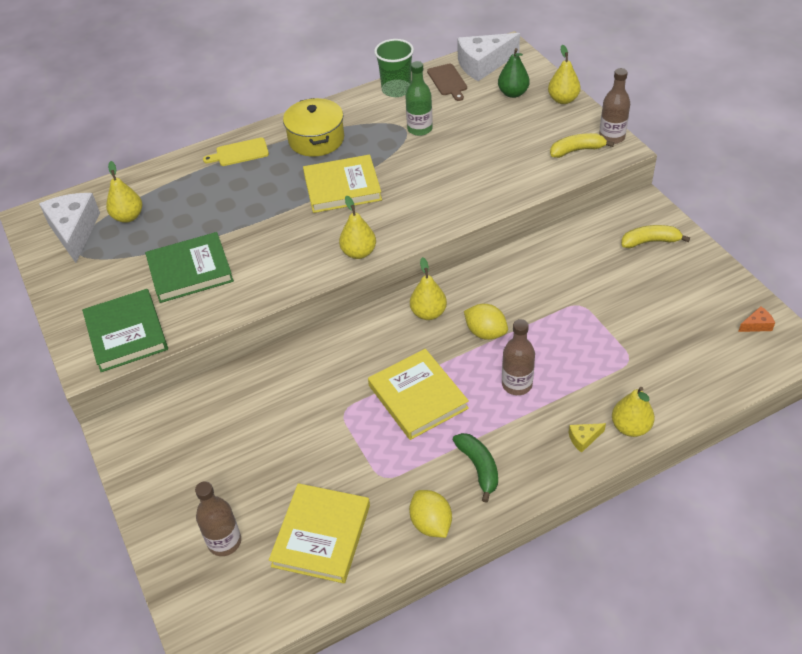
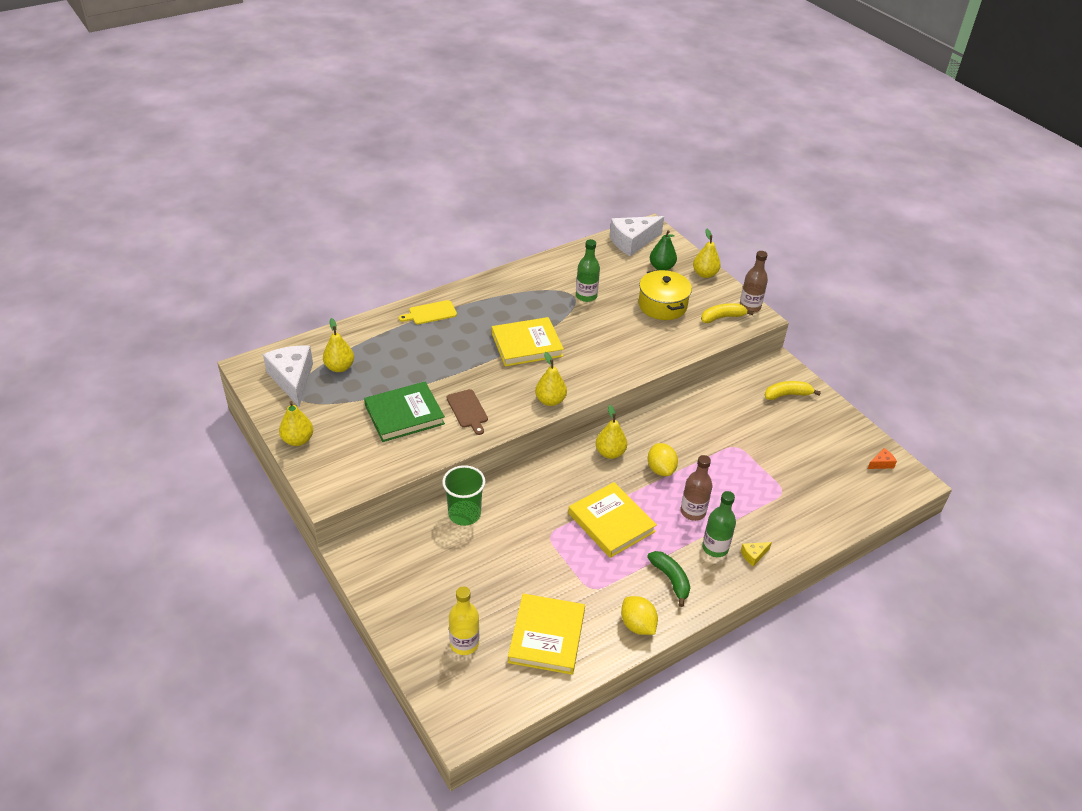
camera: 10 degrees left, 5 degrees down
green book [82,289,168,372] -> none
brown bottle [195,481,241,556] -> yellow bottle [449,587,479,655]
yellow pot [283,98,344,157] -> yellow pot moved to [638,270,692,320]
green cup [374,39,414,97] -> green cup moved to [442,465,486,526]
brown cutting board [427,64,467,101] -> brown cutting board moved to [447,389,488,435]
yellow lemon [464,304,508,340] -> yellow lemon turned 45 degrees clockwise [648,443,678,476]
yellow pear [612,387,655,437] -> yellow pear moved to [279,401,313,446]
none -> green bottle [702,491,736,557]

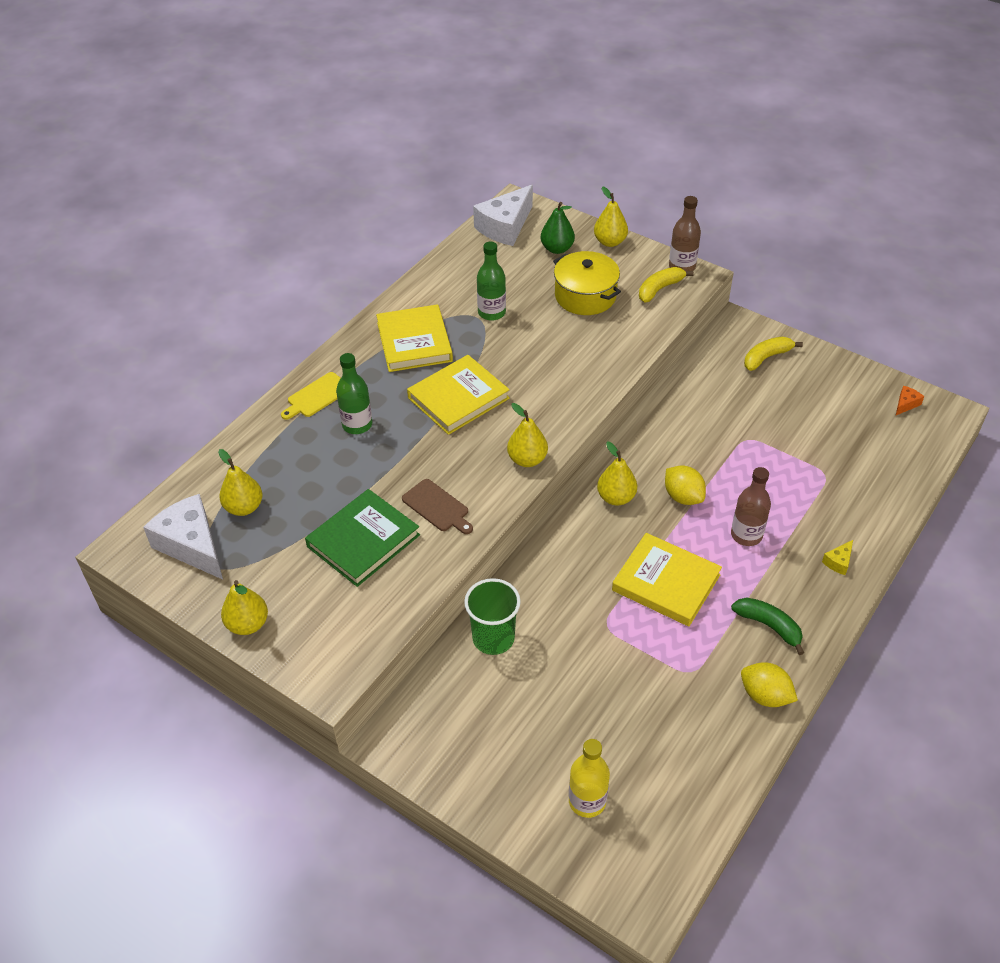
camera: 20 degrees left, 5 degrees up
yellow book [508,594,585,675] -> yellow book moved to [376,304,453,372]
green bottle [702,491,736,557] -> green bottle moved to [336,353,372,434]

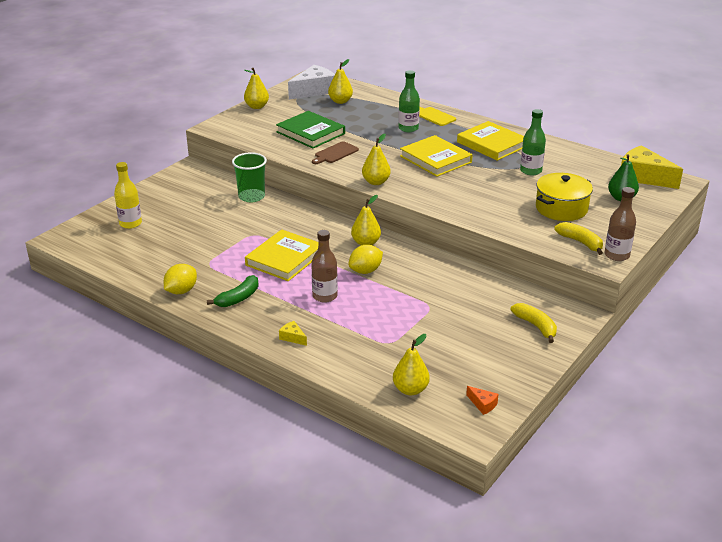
camera: 90 degrees right, 15 degrees down
yellow book [376,304,453,372] -> yellow book turned 60 degrees clockwise [457,121,524,161]
white cheese [473,185,533,246] -> yellow cheese [621,145,683,189]
yellow pear [594,186,628,247] -> yellow pear moved to [393,334,430,395]

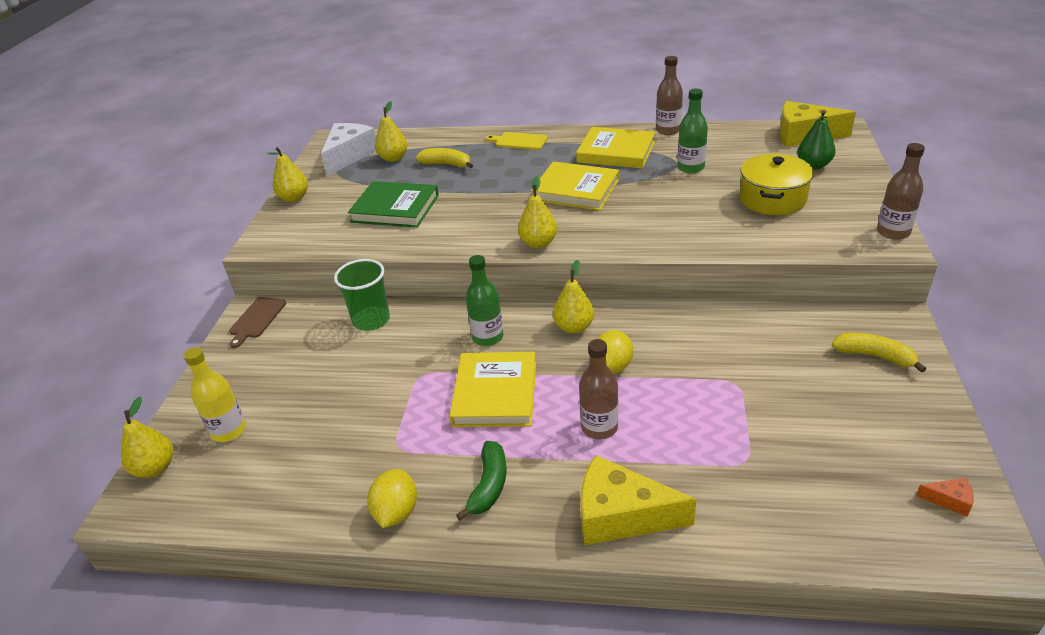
camera: 25 degrees left, 5 degrees up
yellow cheese [279,321,307,346] -> yellow cheese [581,455,696,545], size x2.36
brown cutting board [312,141,359,164] -> brown cutting board moved to [229,297,286,348]
yellow pear [393,334,430,395] -> yellow pear moved to [121,396,173,478]
green bottle [398,70,420,132] -> green bottle moved to [466,255,504,346]
yellow banana [554,222,603,255] -> yellow banana moved to [416,148,473,168]
none -> brown bottle [656,56,683,135]

